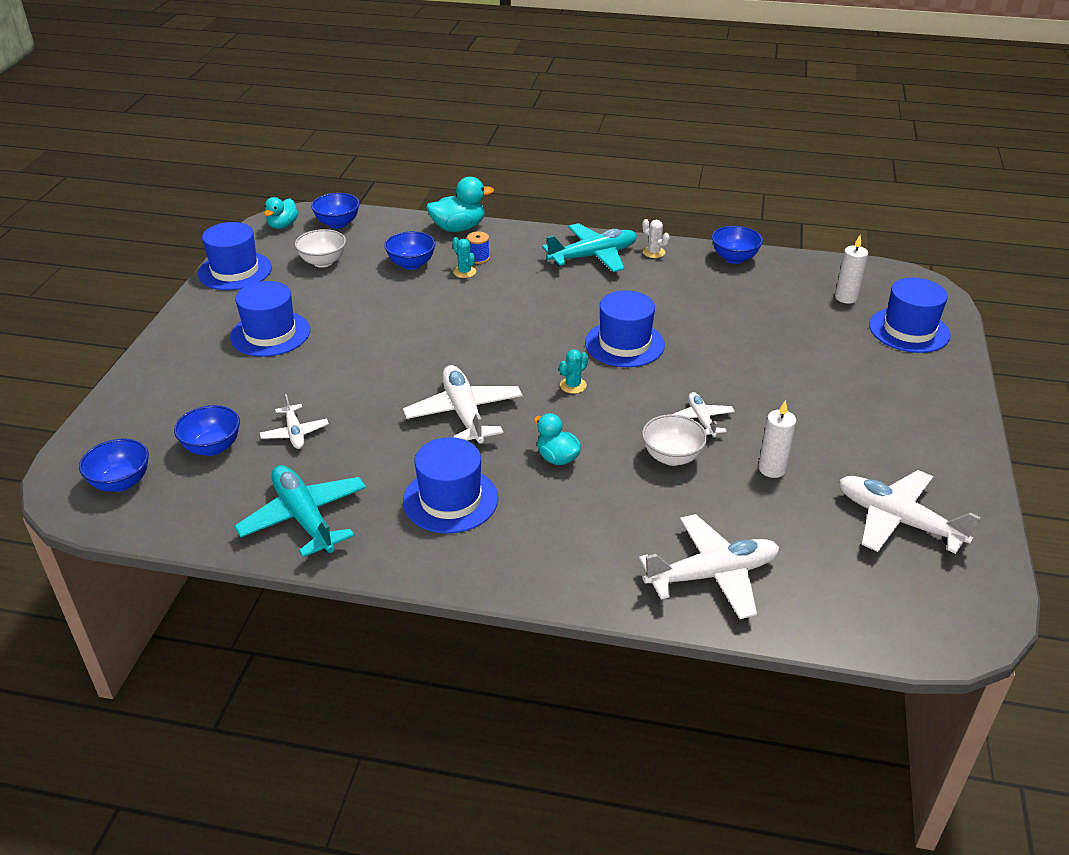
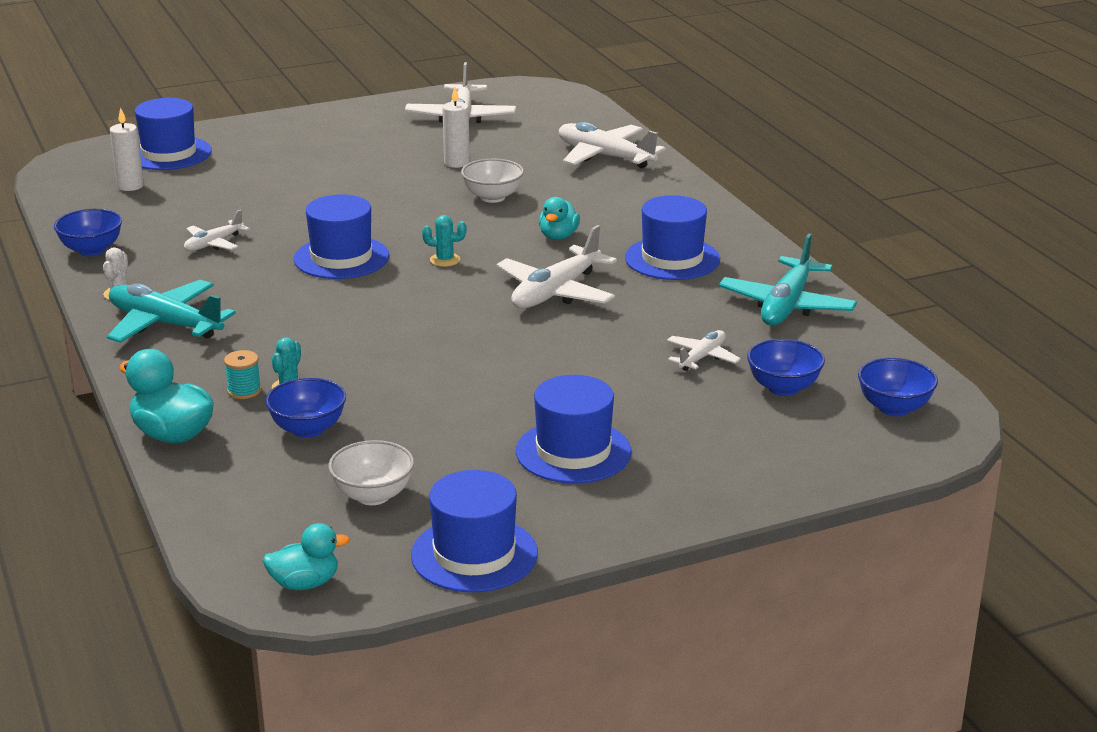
camera: 125 degrees left, 10 degrees down
blue bowl [311,193,360,229] -> none
blue spool [467,231,490,264] -> turquoise spool [224,350,261,399]
white plane [674,392,735,437] -> white plane moved to [184,210,249,251]

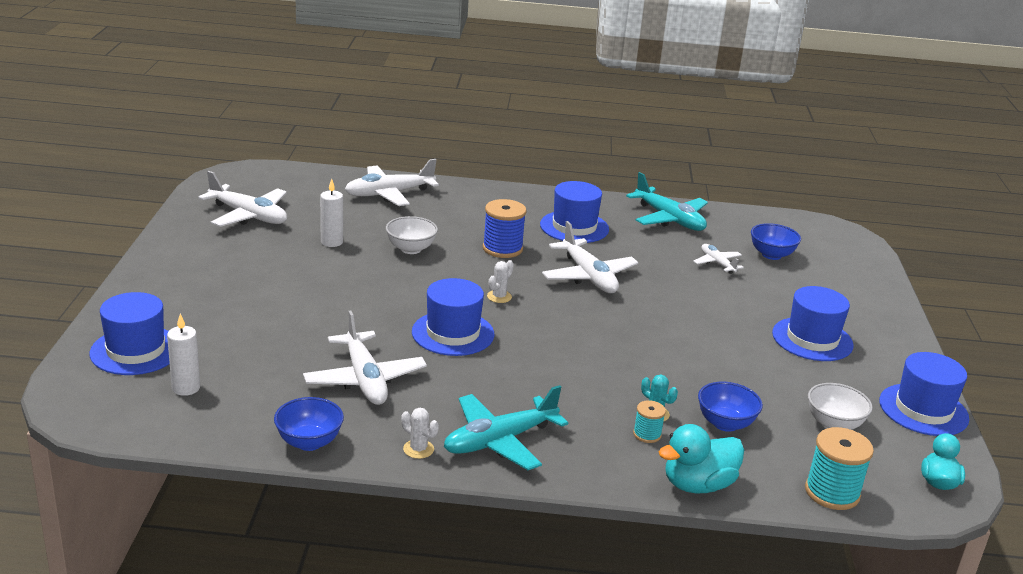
camera: 65 degrees left, 0 degrees up
white plane [184,210,249,251] -> white plane [303,311,427,405], size x1.81
turquoise cactus [422,215,466,267] -> white cactus [487,260,514,303]
turquoise duck [539,197,580,240] -> blue spool [483,199,527,258]
blue bowl [858,358,938,416] -> none
none -> turquoise spool [805,427,874,510]

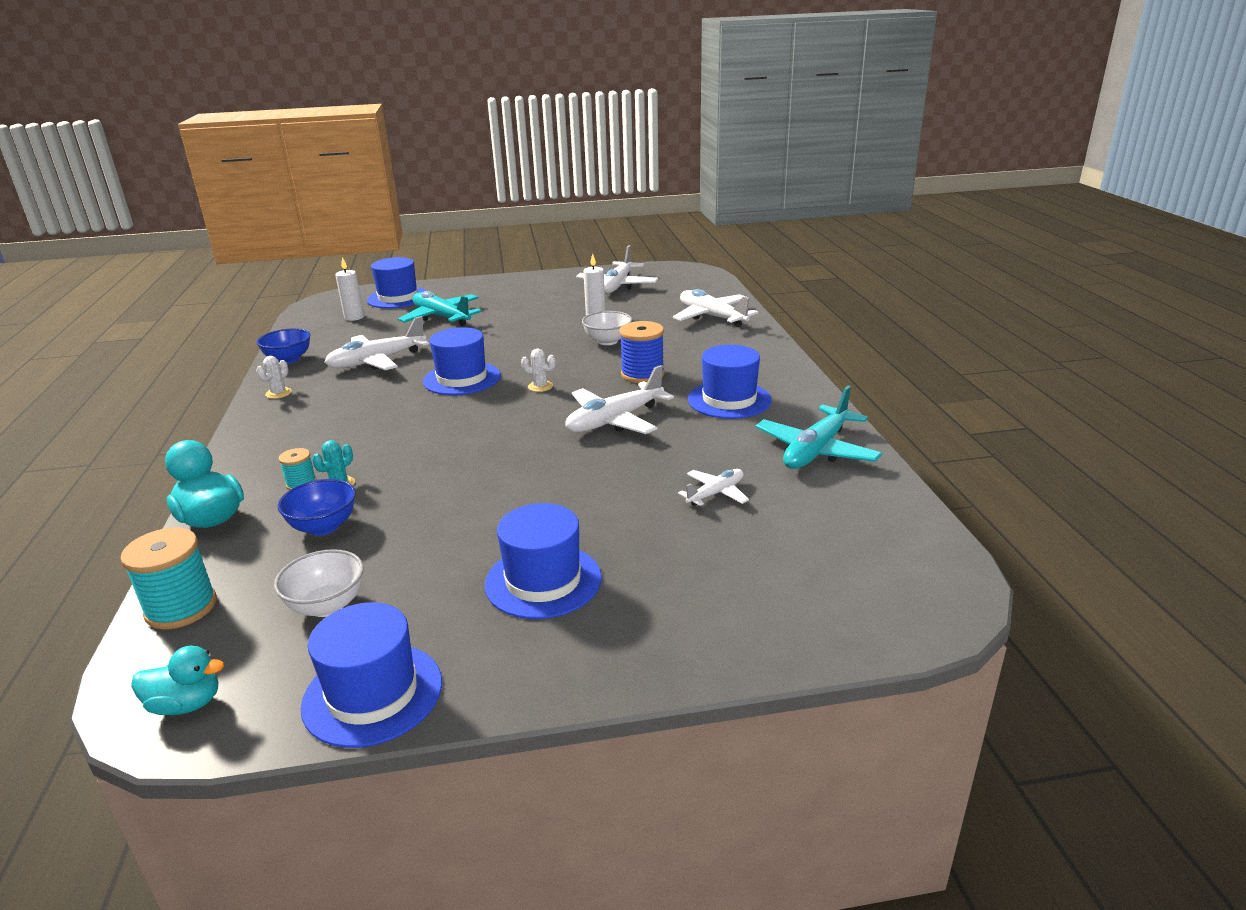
camera: 80 degrees right, 0 degrees up
turquoise plane [444,385,568,470] -> turquoise plane moved to [398,291,482,326]
blue bowl [751,223,801,260] -> none

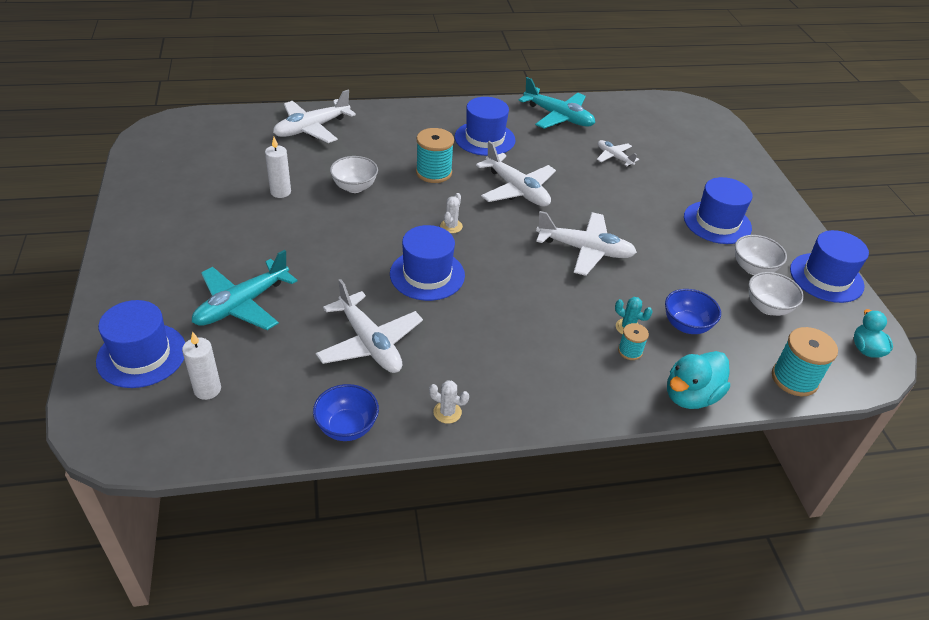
camera: 95 degrees left, 15 degrees up
white plane [576,245,658,294] -> white plane moved to [536,211,637,276]
blue spool [619,321,665,383] -> turquoise spool [416,128,454,183]
none -> white bowl [735,235,787,275]

